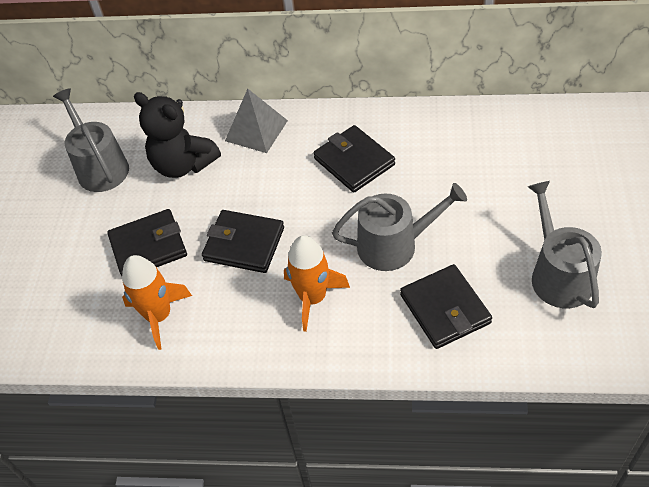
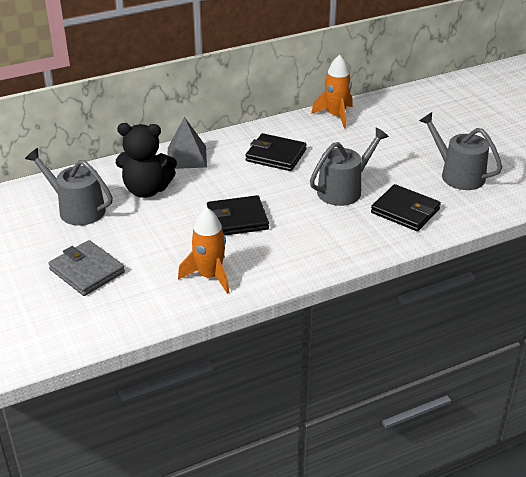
camera: 35 degrees left, 15 degrees down
black wallet [107,209,187,276] -> none
orange rocket [284,235,350,332] -> orange rocket moved to [311,55,353,129]
none -> grey wallet [48,240,125,296]

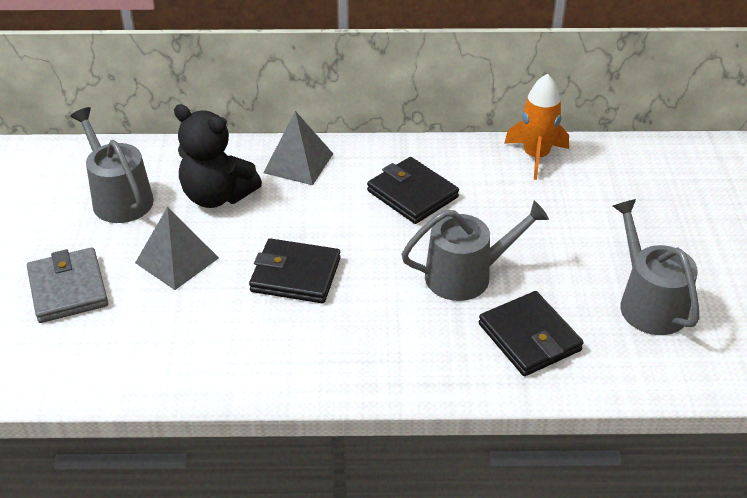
camera: 25 degrees right, 5 degrees up
orange rocket [178,207,229,294] -> none
none -> grey pyramid [135,207,219,290]

